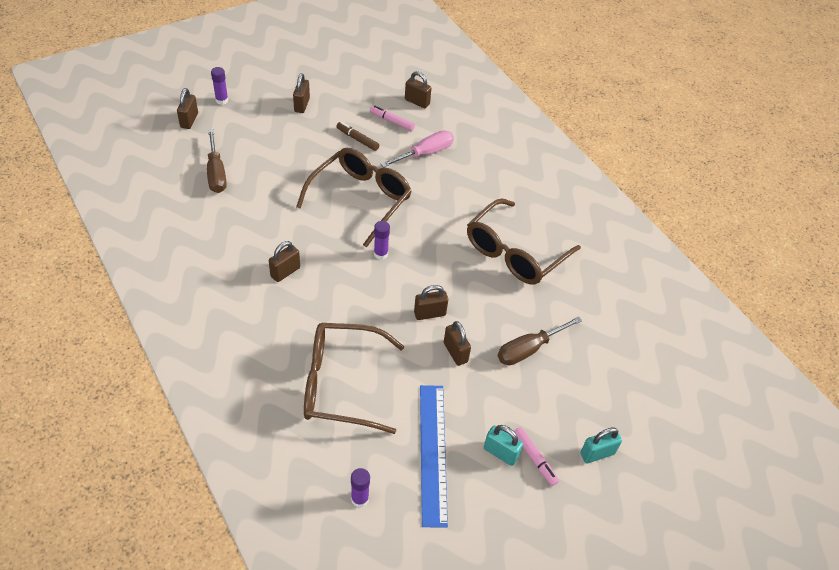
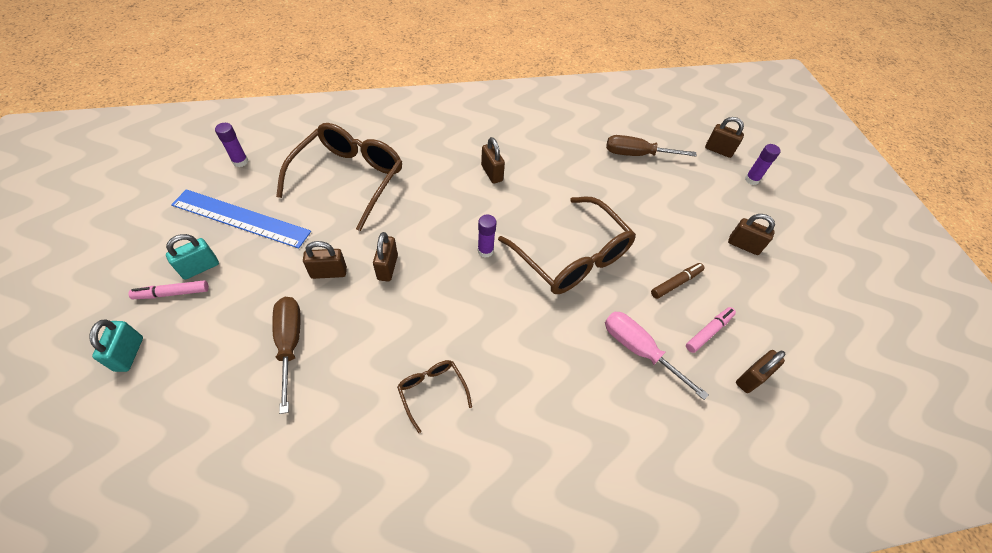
camera: 110 degrees right, 5 degrees up
pink screwdriver [381,130,454,167] -> pink screwdriver turned 150 degrees clockwise [605,312,709,400]
brown glasses [467,198,581,285] -> brown glasses [397,360,472,433], size x0.47

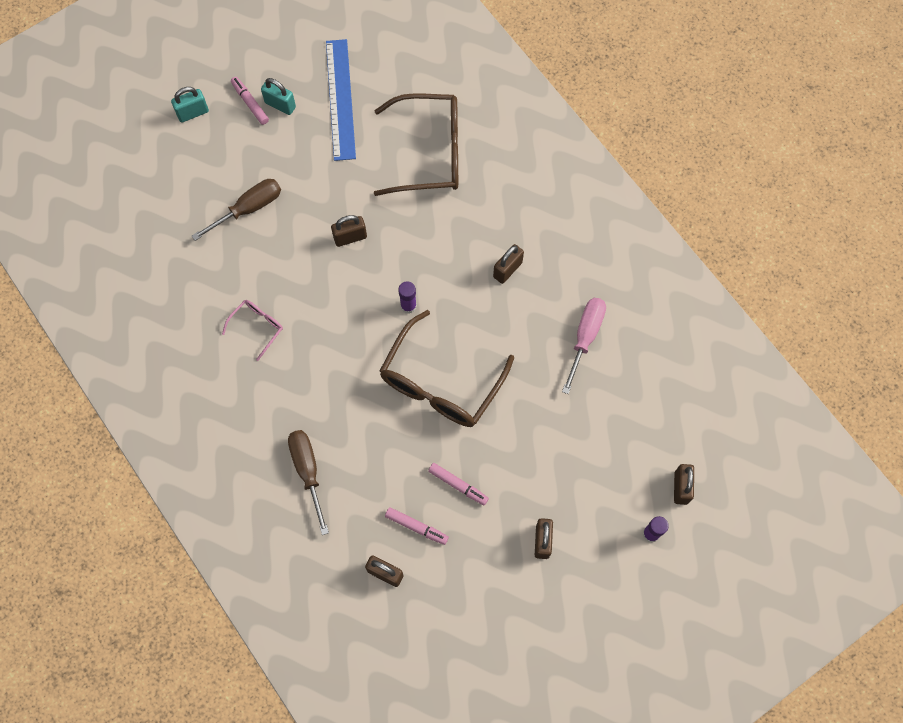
camera: 70 degrees right, 15 degrees up
purple glue stick [215,123,248,167] -> none
brown padlock [303,241,347,279] -> none
brown glasses [397,360,472,433] -> pink glasses [222,300,283,361]
pink screwdriver [605,312,709,400] -> pink screwdriver moved to [562,298,606,394]
brown screwdriver [606,135,697,157] -> brown screwdriver moved to [288,430,329,535]
brown marker [651,263,704,299] -> pink marker [428,463,489,505]

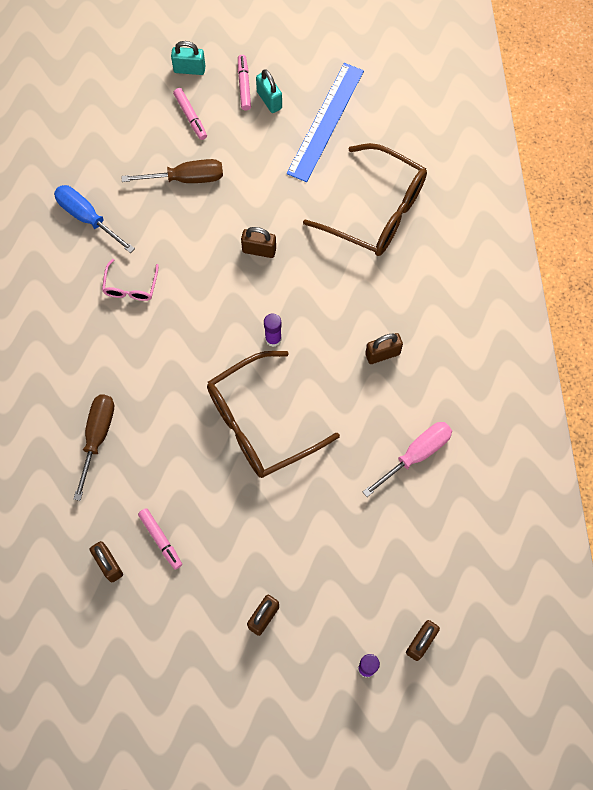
camera: 30 degrees right, 0 degrees up
pink glasses [222,300,283,361] -> pink glasses turned 120 degrees clockwise [102,259,159,301]
pink marker [428,463,489,505] -> pink marker moved to [173,88,207,140]
none -> blue screwdriver [54,185,135,253]

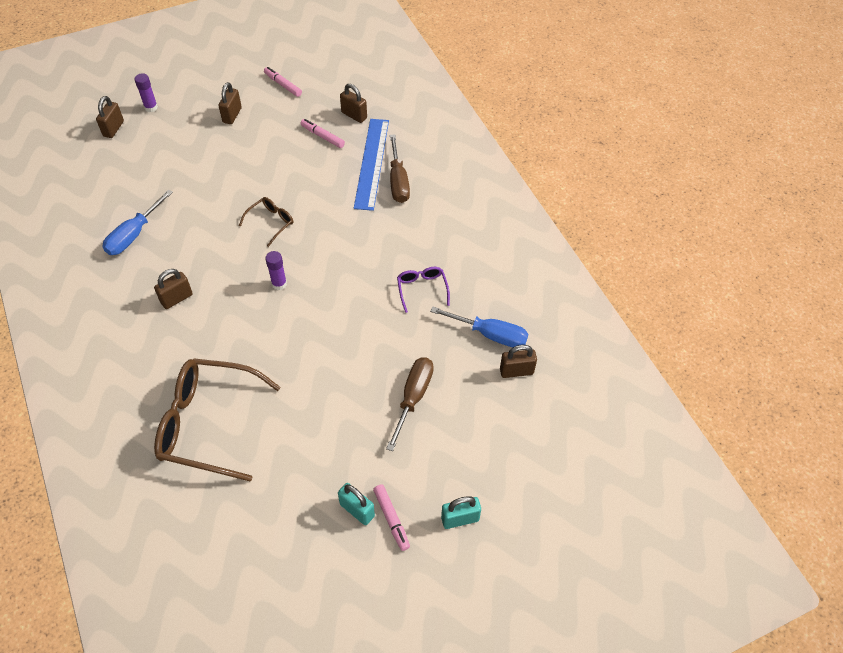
camera: 160 degrees right, 15 degrees down
pink glasses [102,259,159,301] -> purple glasses [397,267,450,313]
brown screwdriver [121,159,223,183] -> brown screwdriver turned 135 degrees clockwise [386,357,434,451]
pink marker [173,88,207,140] -> pink marker moved to [264,67,302,97]
brown glasses [207,351,340,478] -> brown glasses [239,197,293,247], size x0.47
brown padlock [241,227,276,258] -> brown padlock moved to [500,345,537,378]
blue ruler [287,63,364,182] -> blue ruler moved to [354,119,389,211]
pink screwdriver [363,422,452,497] -> blue screwdriver [102,189,173,255]

